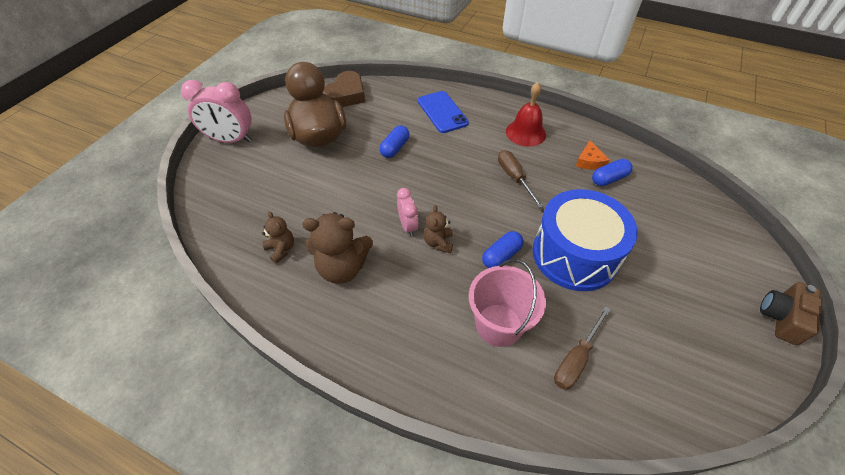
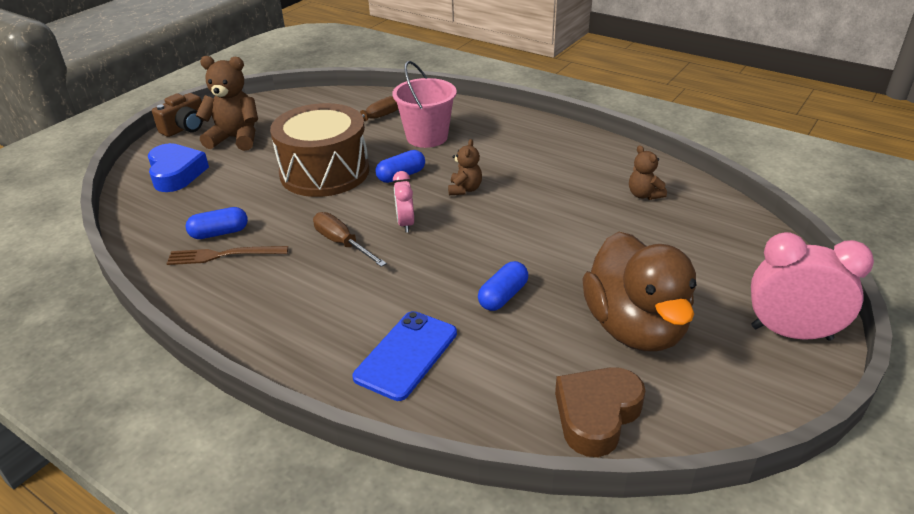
camera: 170 degrees left, 15 degrees down
brown teddy bear [302,212,373,284] -> brown teddy bear moved to [195,56,258,151]
pink clock [397,188,419,236] -> pink clock moved to [393,171,414,233]
blue phone [418,91,469,133] -> blue phone turned 45 degrees clockwise [353,311,457,401]
brown screwdriver [498,150,544,208] -> brown screwdriver turned 150 degrees clockwise [313,212,387,267]
red bell [506,82,546,147] -> none
blue drum [533,189,638,291] -> brown drum [270,103,369,197]
orange cheese [576,140,609,170] -> brown fork [166,246,288,265]
none -> blue heart [148,143,209,192]

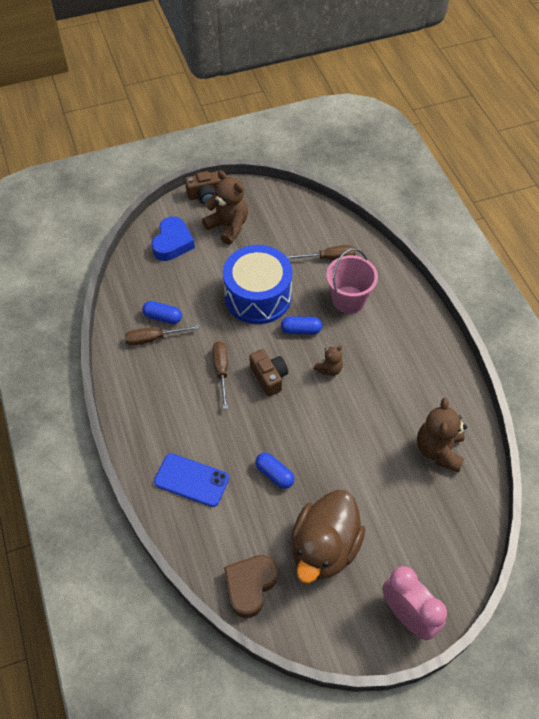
camera: 35 degrees right, 20 degrees up
brown fork [166,246,288,265] -> brown screwdriver [125,325,199,346]
brown drum [270,103,369,197] -> blue drum [223,245,292,324]
blue phone [353,311,457,401] -> blue phone turned 45 degrees clockwise [154,453,229,507]
pink clock [393,171,414,233] -> brown camera [249,349,288,397]
blue capsule [478,261,528,311] -> blue capsule turned 60 degrees clockwise [255,453,294,489]
brown heart [555,367,645,457] -> brown heart turned 45 degrees counterclockwise [224,555,278,618]
brown teddy bear [629,145,667,200] -> brown teddy bear [417,398,467,472], size x1.81

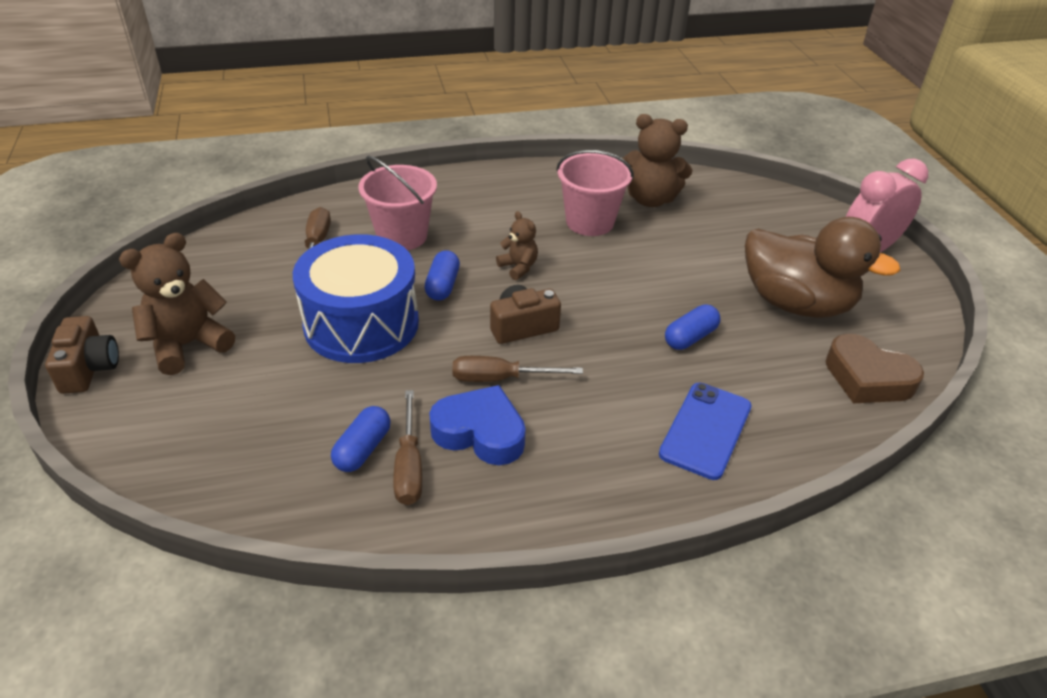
camera: 85 degrees left, 15 degrees down
blue heart [151,216,195,261] -> blue heart moved to [429,385,526,465]
none -> pink bucket [556,150,634,236]

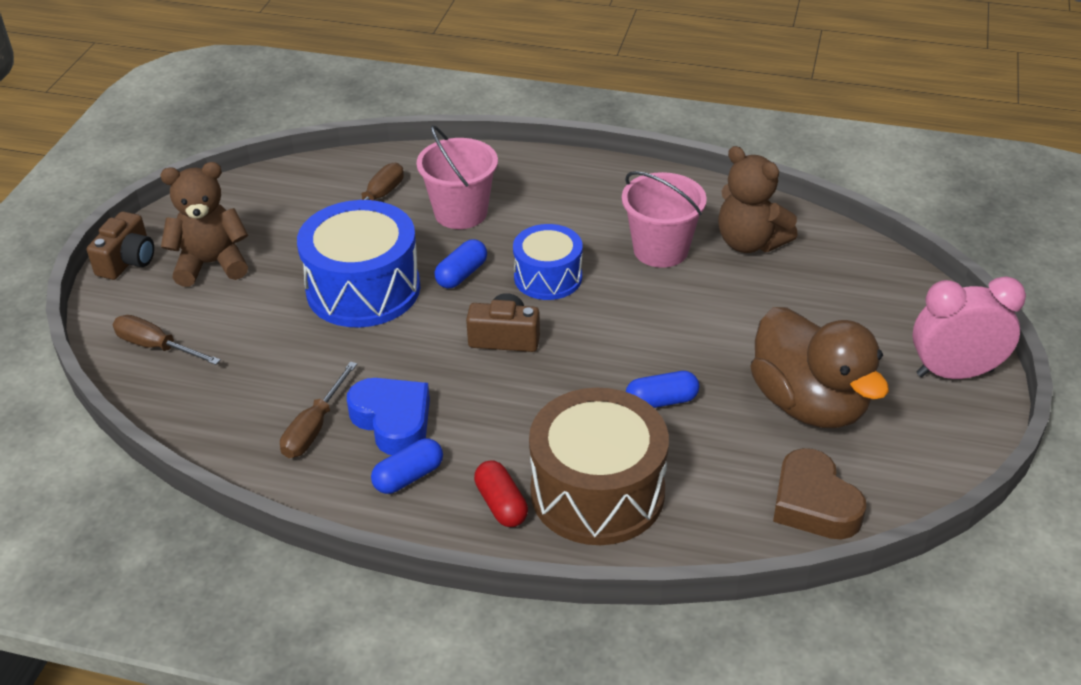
camera: 30 degrees right, 0 degrees up
blue capsule [331,406,391,472] -> blue capsule moved to [371,438,443,494]
brown screwdriver [452,356,583,382] -> brown screwdriver moved to [113,315,221,365]
brown teddy bear [496,211,538,280] -> blue drum [513,224,583,300]
blue phone [659,383,752,480] -> brown drum [529,388,669,545]
none -> red capsule [474,461,528,527]

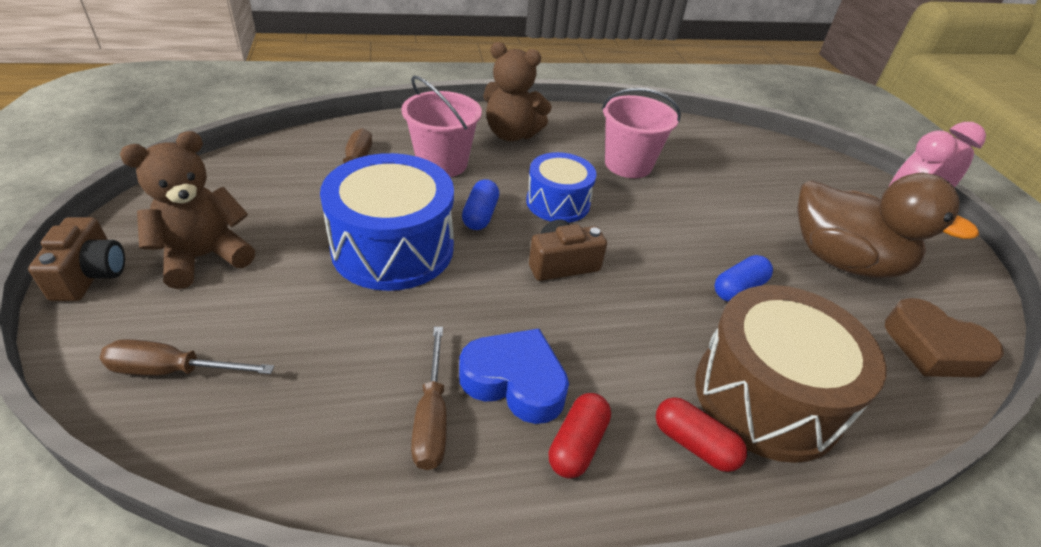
camera: 30 degrees left, 0 degrees up
blue capsule [371,438,443,494] -> red capsule [548,393,611,478]
brown teddy bear [718,146,798,253] -> brown teddy bear moved to [483,42,552,141]

